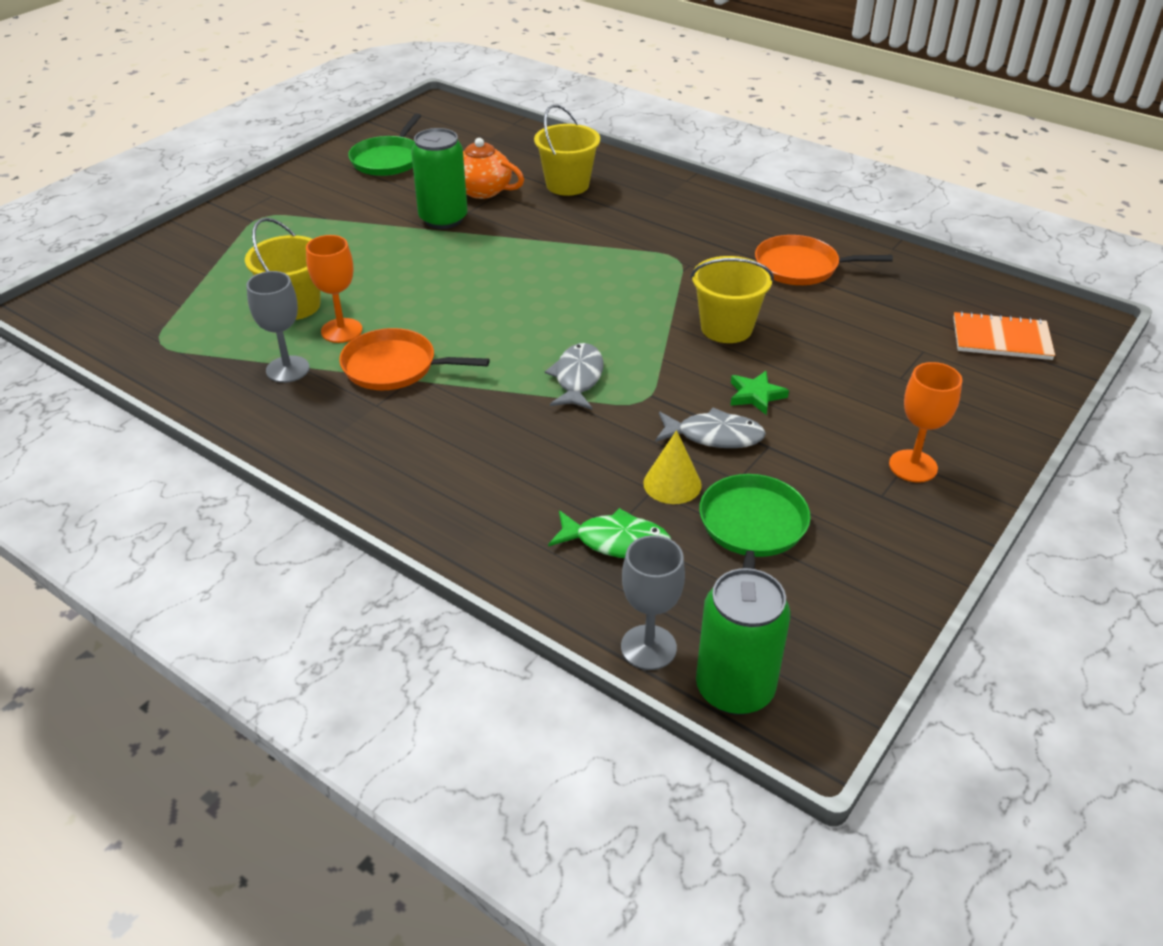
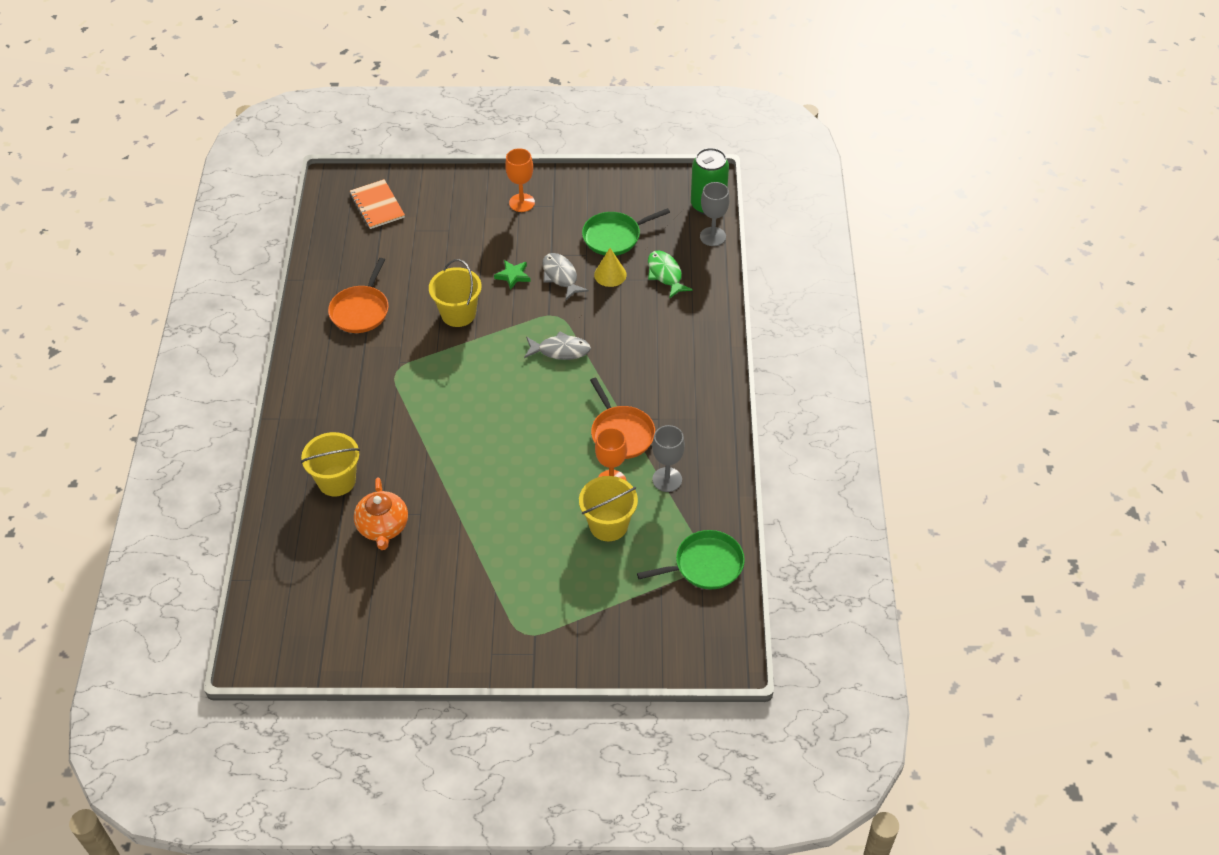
camera: 125 degrees left, 10 degrees up
green pan [348,113,421,176] -> green pan moved to [637,530,745,589]
green can [411,128,468,229] -> none
grey fish [545,343,604,410] -> grey fish turned 150 degrees counterclockwise [524,331,591,360]
orange pan [755,235,893,285] -> orange pan turned 45 degrees clockwise [328,258,389,333]

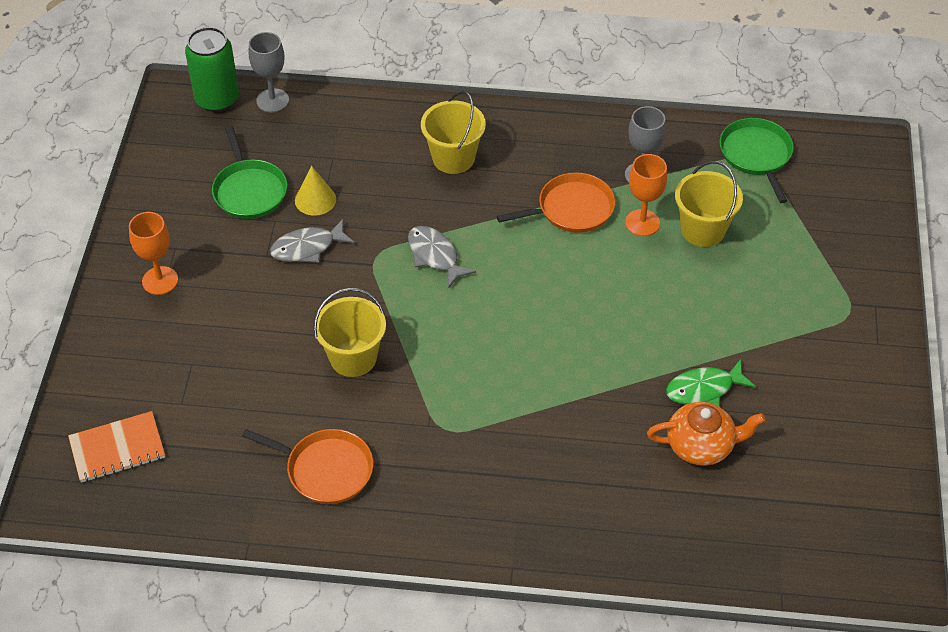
camera: 85 degrees left, 0 degrees up
yellow bucket [301,432,360,496] -> yellow bucket moved to [421,91,486,174]
green star [494,260,531,290] -> none
grey fish [524,331,591,360] -> grey fish turned 45 degrees counterclockwise [408,226,476,289]
green fish [648,250,693,299] -> green fish moved to [666,359,756,407]

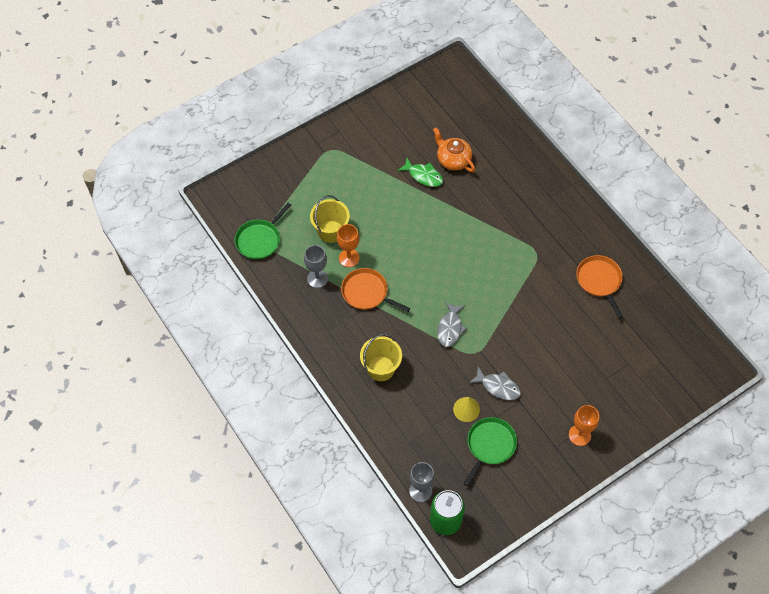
camera: 130 degrees left, 10 degrees up
orange notebook [68,411,165,483] -> none
yellow bucket [314,288,386,377] -> none

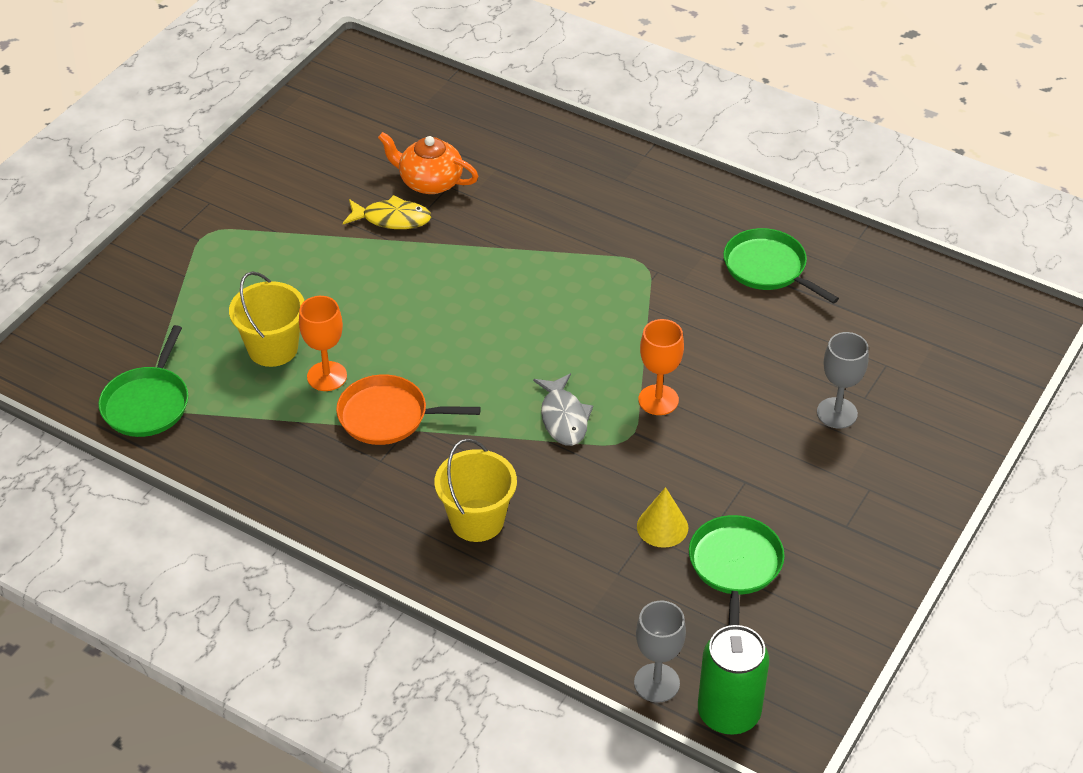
camera: 25 degrees left, 15 degrees down
grey goblet [304,245,328,288] -> grey goblet moved to [817,332,869,429]
green fish [397,158,443,187] -> yellow fish [343,195,431,229]
grey fish [469,367,521,400] -> none
orange goblet [569,405,599,446] -> orange goblet moved to [638,319,684,415]
orange pan [576,255,623,319] -> green pan [723,228,839,304]

